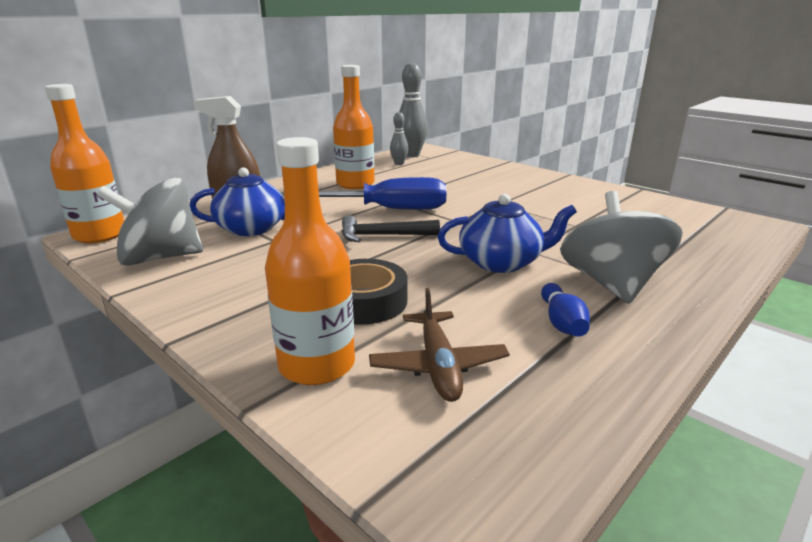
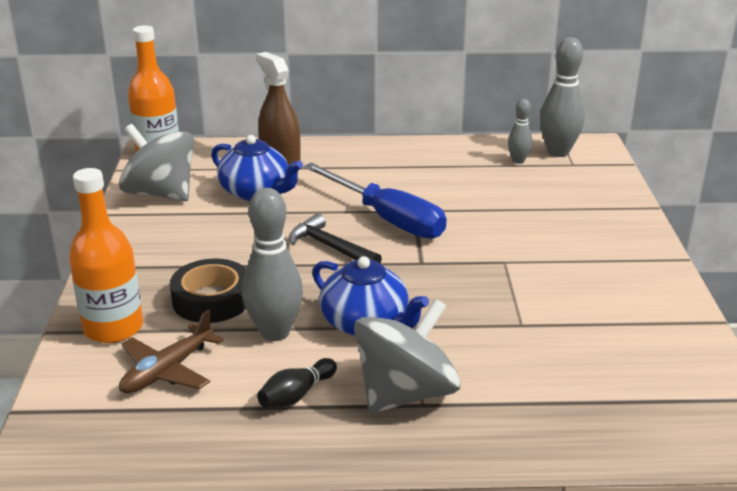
camera: 45 degrees right, 5 degrees up
orange bottle [333,65,375,189] -> none
blue bowling pin [541,283,590,337] -> black bowling pin [257,358,337,408]
none -> grey bowling pin [242,188,303,341]

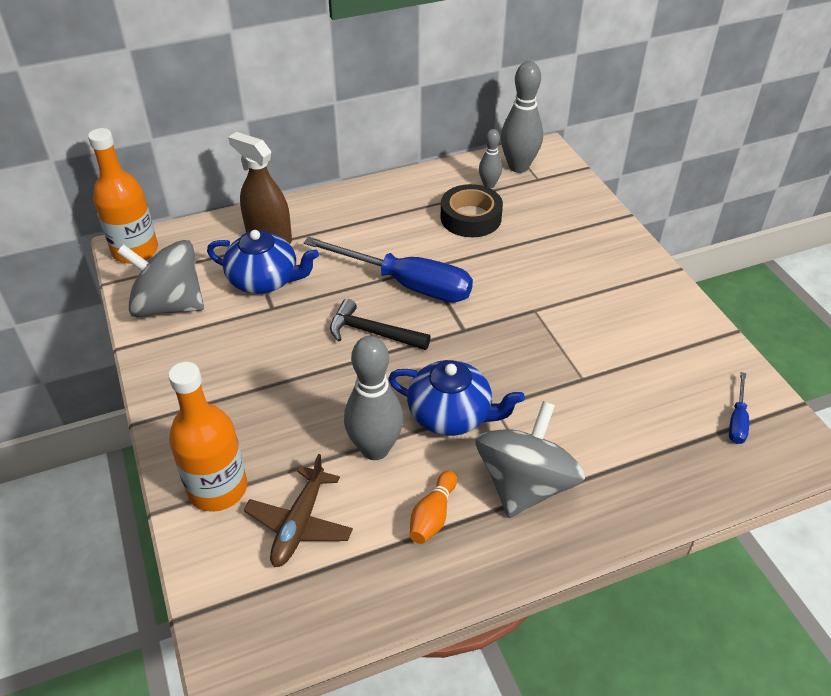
camera: 20 degrees left, 15 degrees up
black tape [170,259,246,323] -> black tape moved to [440,184,503,237]
black bowling pin [257,358,337,408] -> orange bowling pin [410,470,457,544]
none -> blue screwdriver [729,372,749,444]

